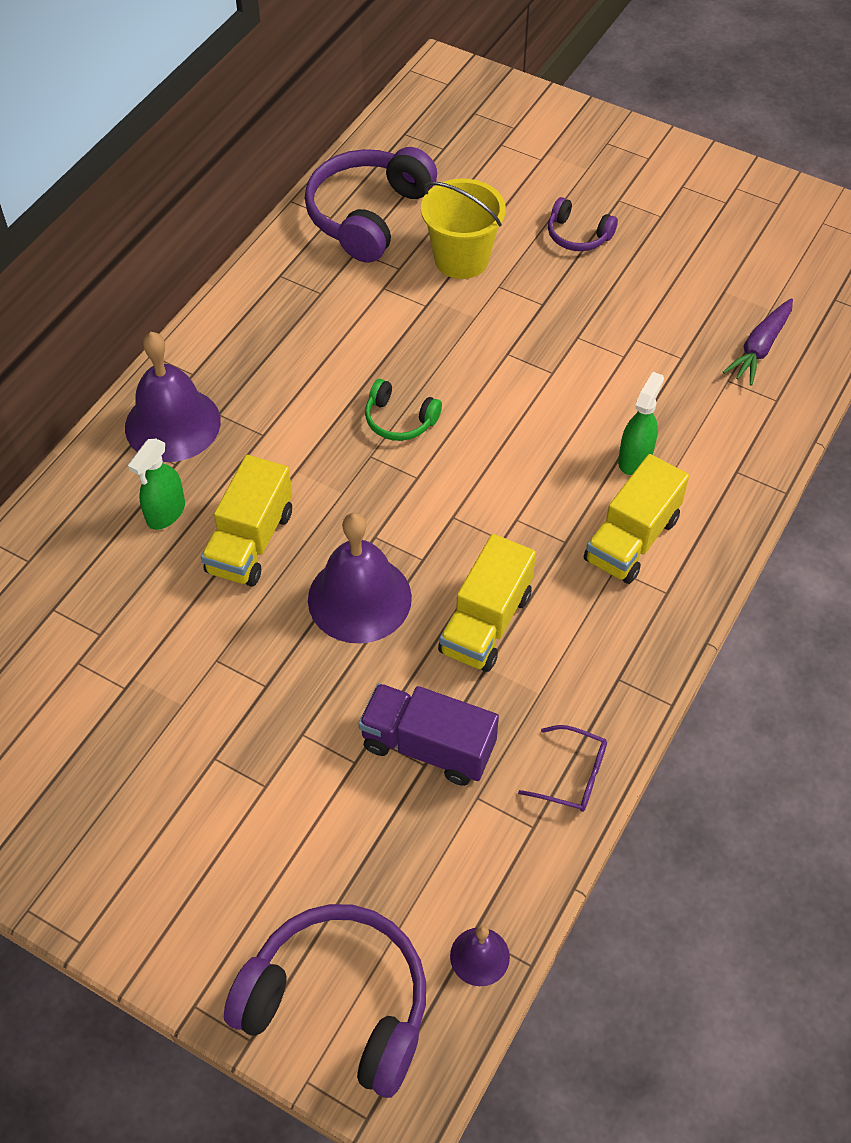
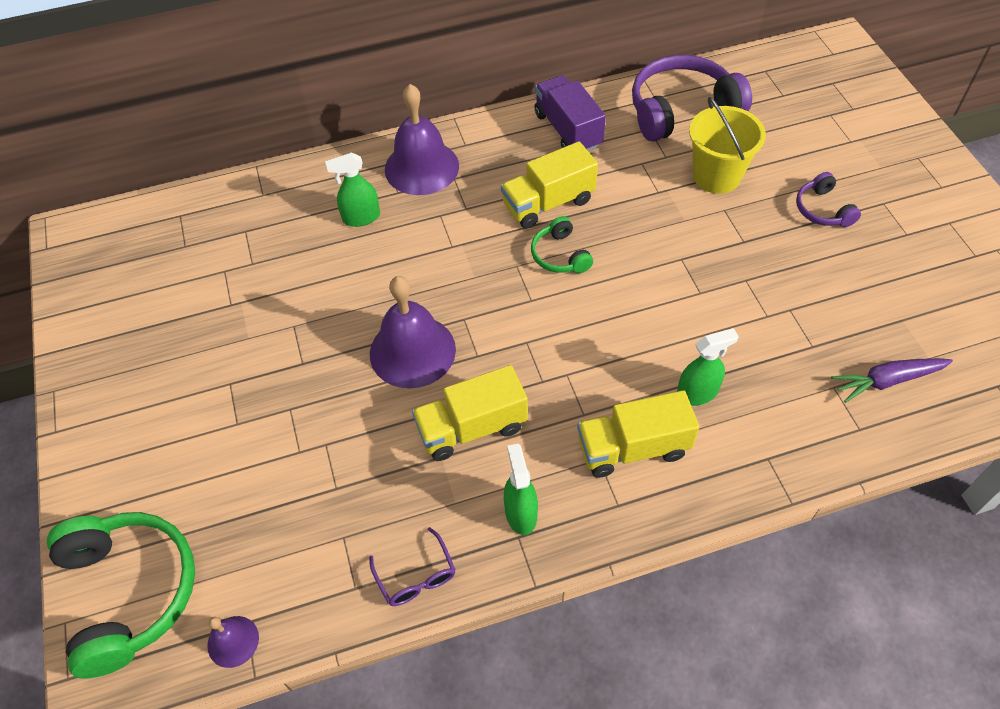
camera: 45 degrees right, 0 degrees up
yellow truck [201,455,292,586] -> yellow truck moved to [501,142,598,229]
purple headphones [224,904,426,1098] -> green headphones [47,512,195,679]
purple truck [359,683,499,786] -> purple truck moved to [534,75,606,152]
none -> green spray bottle [504,444,538,535]

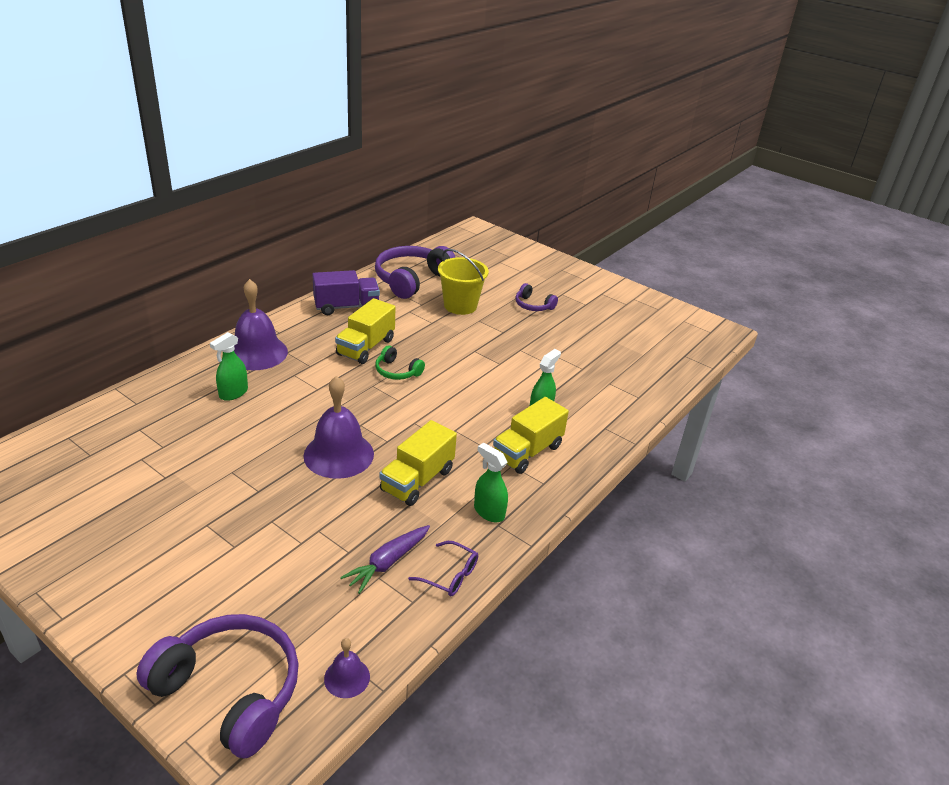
camera: 40 degrees left, 20 degrees down
green headphones [47,512,195,679] -> purple headphones [137,614,299,758]
purple truck [534,75,606,152] -> purple truck turned 135 degrees clockwise [312,270,380,315]
purple carrot [831,358,953,403] -> purple carrot moved to [340,525,430,594]

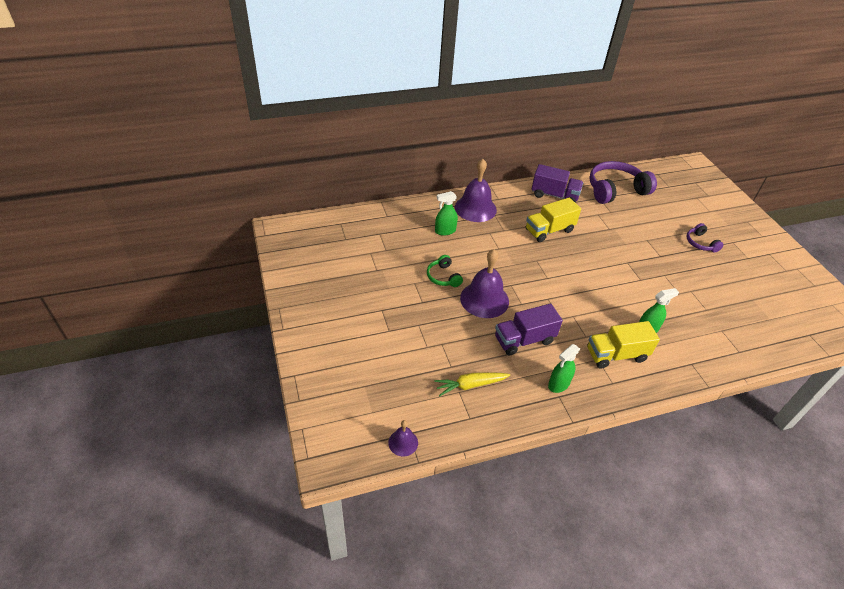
camera: 35 degrees right, 10 degrees up
purple headphones [137,614,299,758] -> none
purple carrot [340,525,430,594] -> yellow carrot [434,372,510,396]
green headphones [375,345,425,380] -> green headphones moved to [427,255,463,287]
yellow truck [380,420,457,506] -> purple truck [495,303,563,356]
purple glasses [408,541,478,596] -> none
yellow bucket [438,249,489,315] -> none
green spray bottle [474,443,508,522] -> green spray bottle turned 120 degrees counterclockwise [548,344,580,393]

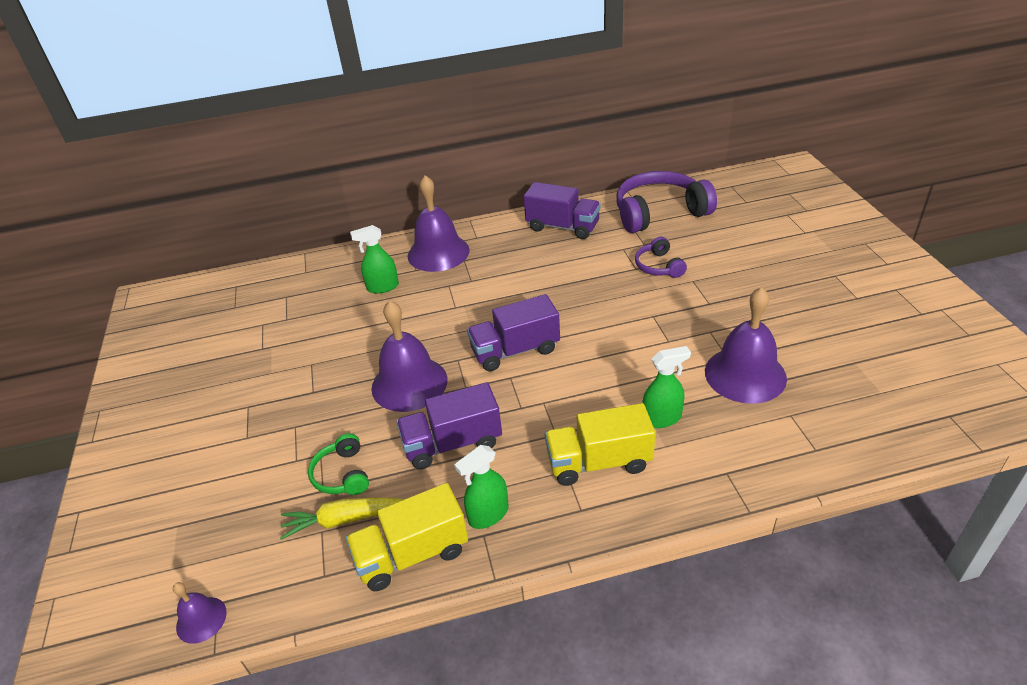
camera: 10 degrees right, 5 degrees down
green headphones [427,255,463,287] -> green headphones moved to [308,433,369,495]
yellow truck [526,198,581,242] -> yellow truck moved to [346,483,468,591]
purple headphones [687,223,723,253] -> purple headphones moved to [635,237,687,278]
none -> purple truck [467,294,560,371]
none -> purple bell [705,287,787,404]

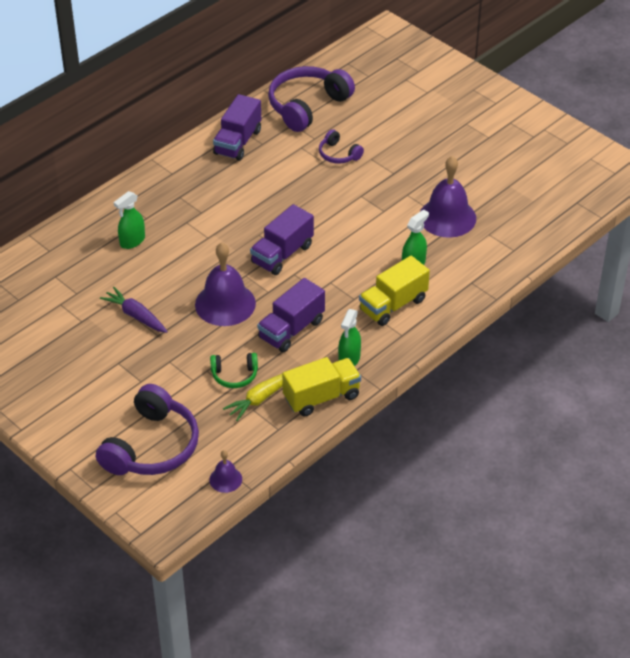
camera: 35 degrees left, 5 degrees up
green headphones [308,433,369,495] -> green headphones turned 45 degrees counterclockwise [210,353,258,388]
yellow truck [346,483,468,591] -> yellow truck turned 150 degrees counterclockwise [282,357,361,416]
purple bell [408,175,470,272] -> none
purple truck [524,182,601,239] -> purple truck turned 120 degrees clockwise [213,94,261,161]
none -> purple headphones [96,384,199,475]
none -> purple carrot [100,287,168,333]

